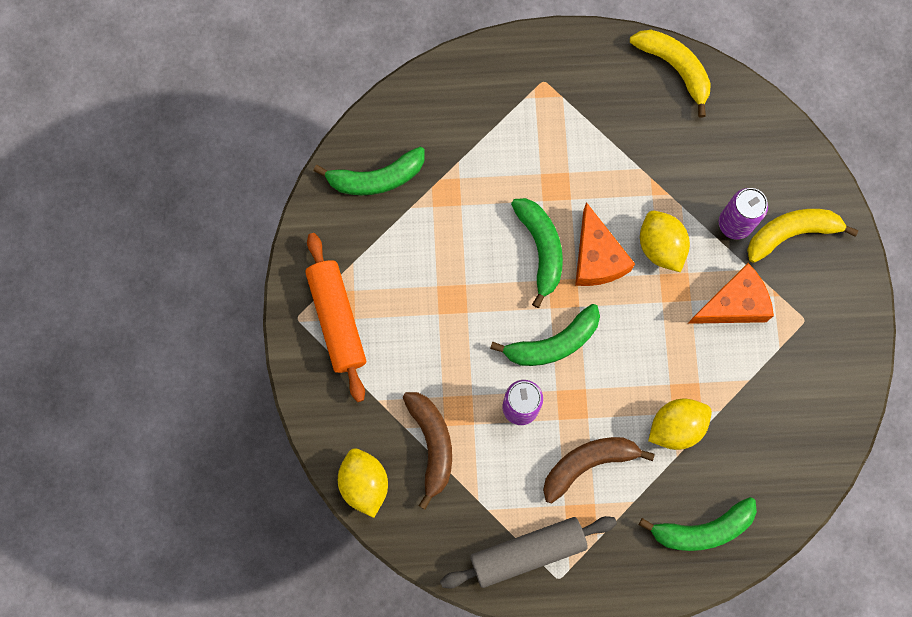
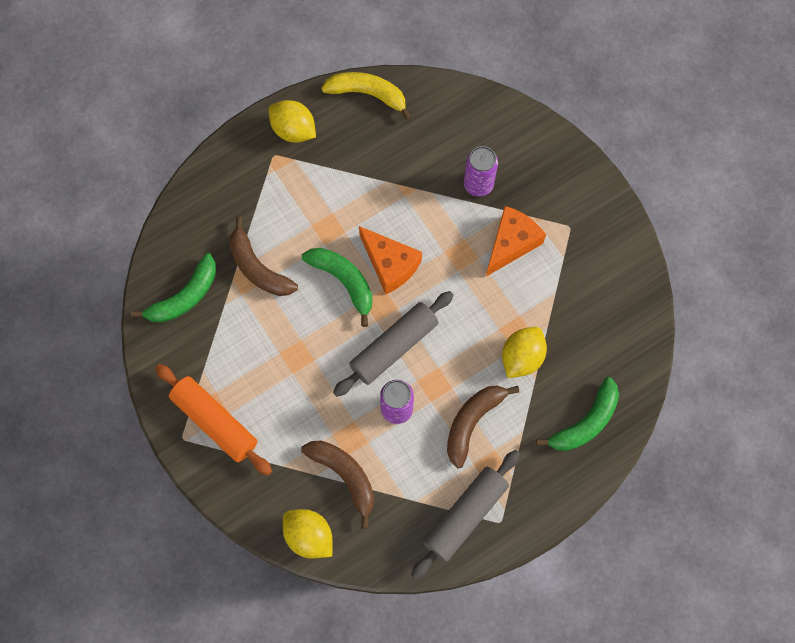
camera: 30 degrees left, 5 degrees down
green banana [490,304,600,366] -> grey rolling pin [333,291,454,397]
yellow lemon [640,211,690,272] -> yellow lemon moved to [269,100,316,143]
yellow banana [747,209,858,263] -> none
none -> brown banana [229,217,298,296]

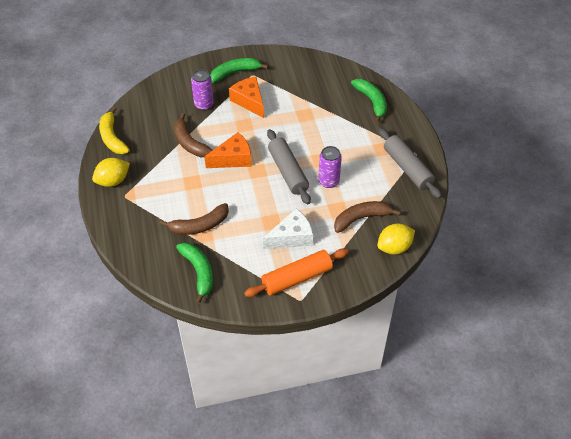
camera: 70 degrees left, 20 degrees down
green banana [302,248,372,327] -> green banana moved to [210,58,268,83]
yellow banana [321,72,411,120] -> yellow banana turned 60 degrees counterclockwise [99,107,130,154]
brown banana [447,386,519,468] -> brown banana moved to [174,113,212,157]
yellow lemon [502,327,547,378] -> none
none -> white cheese [263,208,313,249]

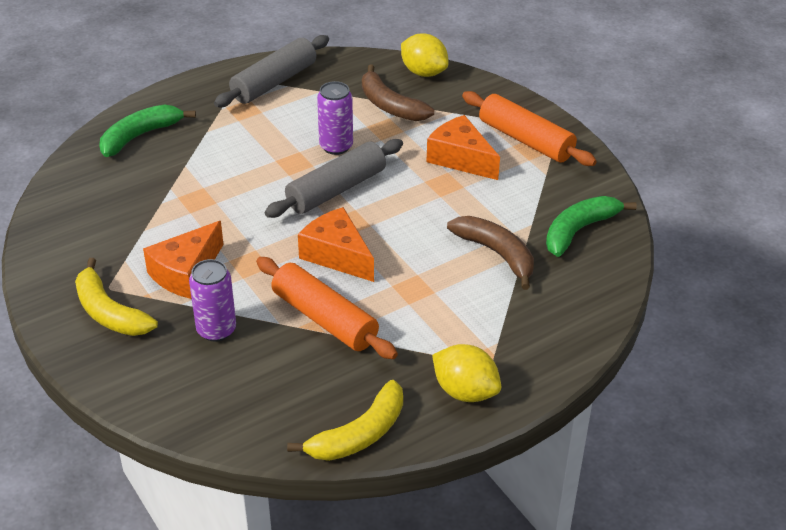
camera: 110 degrees left, 10 degrees down
brown banana [174,113,212,157] -> orange rolling pin [256,257,398,359]
green banana [210,58,268,83] -> yellow banana [75,258,158,336]
white cheese [263,208,313,249] -> orange cheese [427,115,500,180]

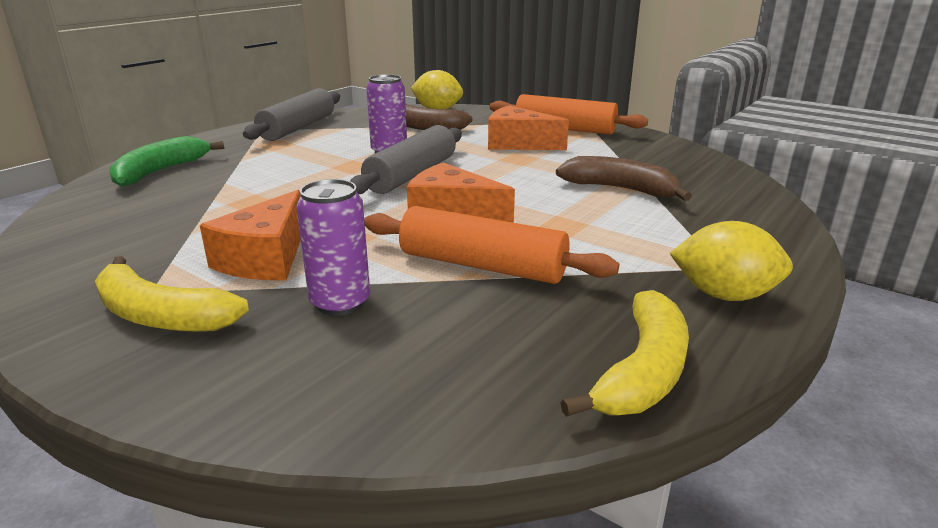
camera: 20 degrees left, 15 degrees down
green banana [546,196,637,257] -> none

